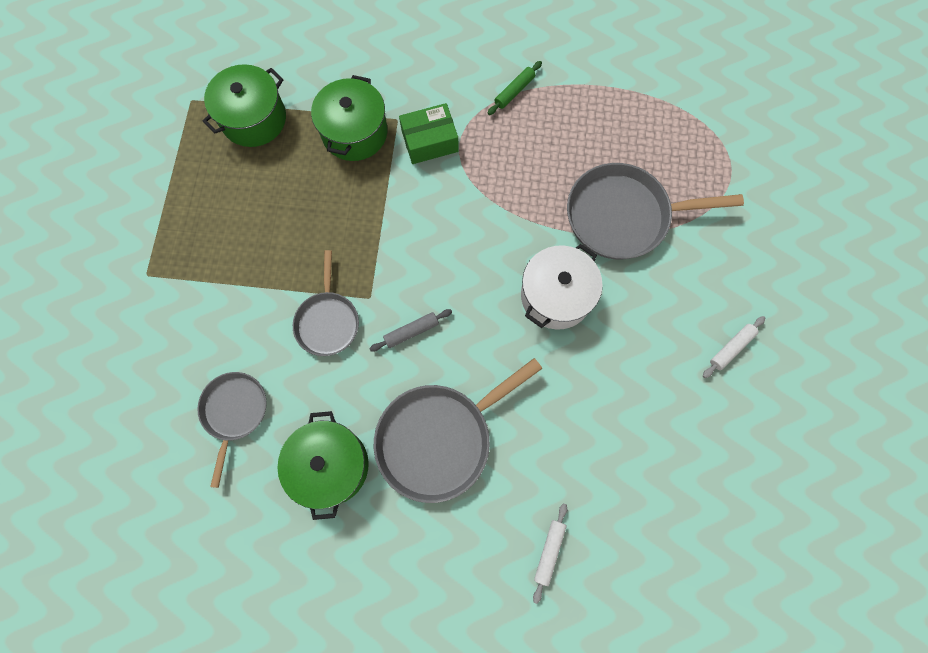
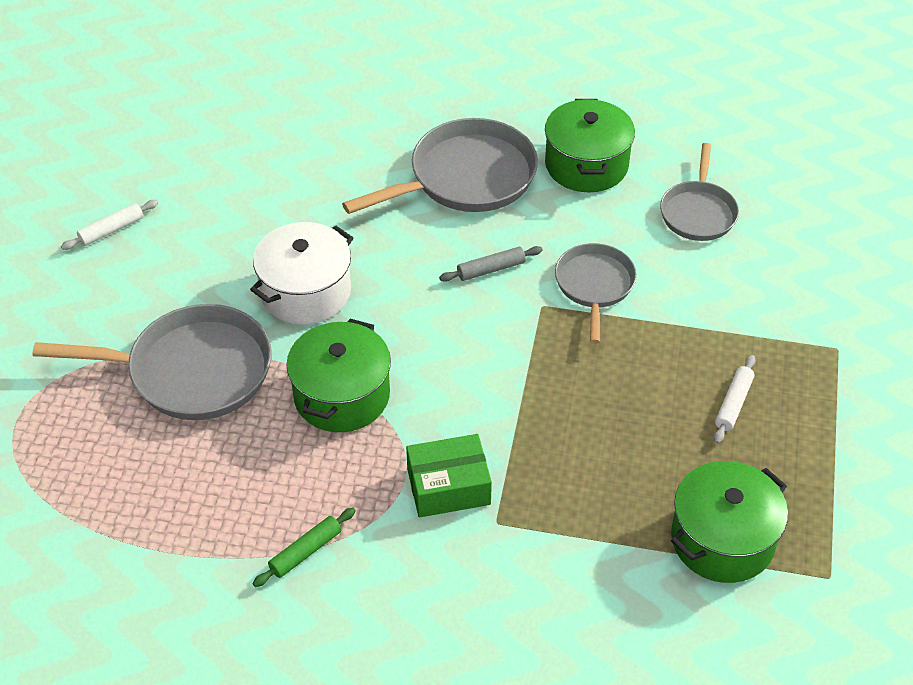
camera: 175 degrees left, 25 degrees down
green pot [311,75,387,161] -> green pot moved to [286,319,391,432]
white rolling pin [533,503,567,604] -> white rolling pin moved to [714,355,756,444]

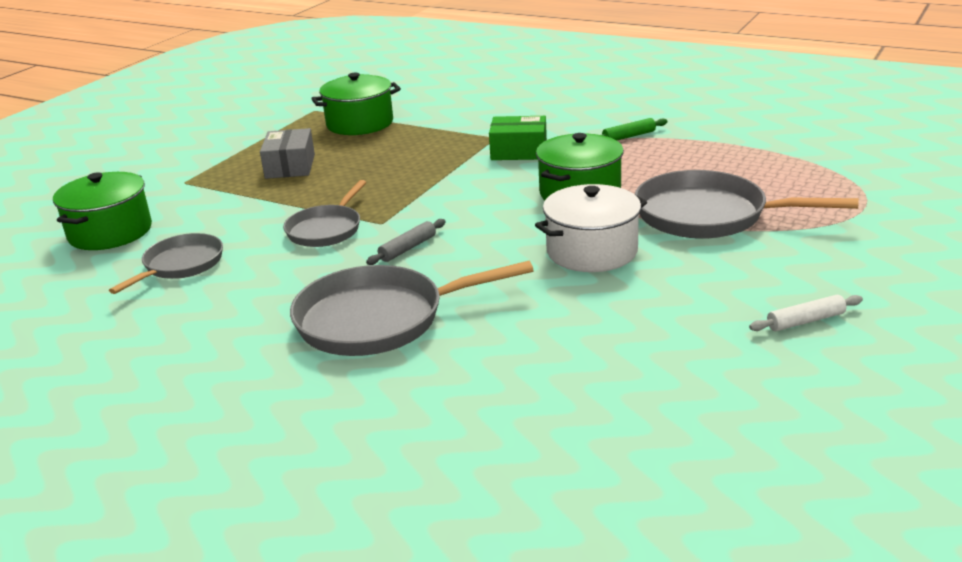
camera: 160 degrees left, 20 degrees down
grey rolling pin [439,246,543,282] -> grey rolling pin turned 45 degrees counterclockwise [366,219,446,265]
green pot [545,99,635,192] -> green pot moved to [53,172,152,250]
white rolling pin [714,355,756,444] -> grey box [260,128,315,179]

